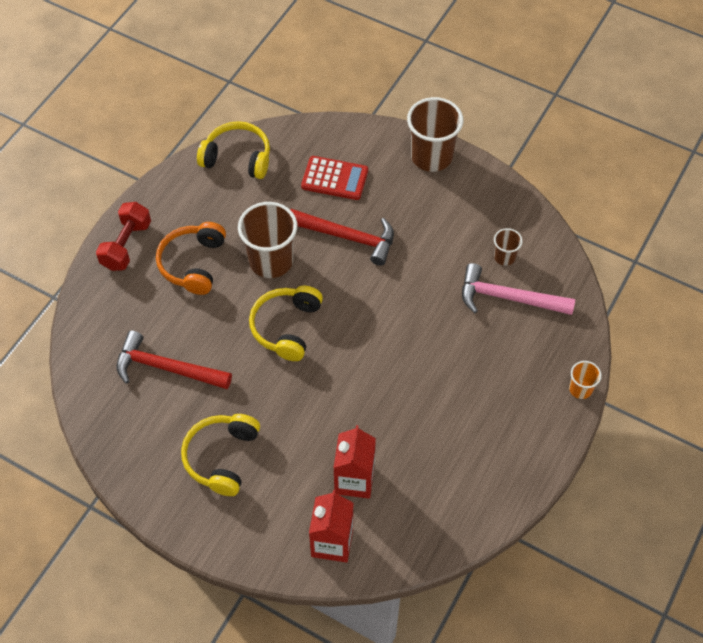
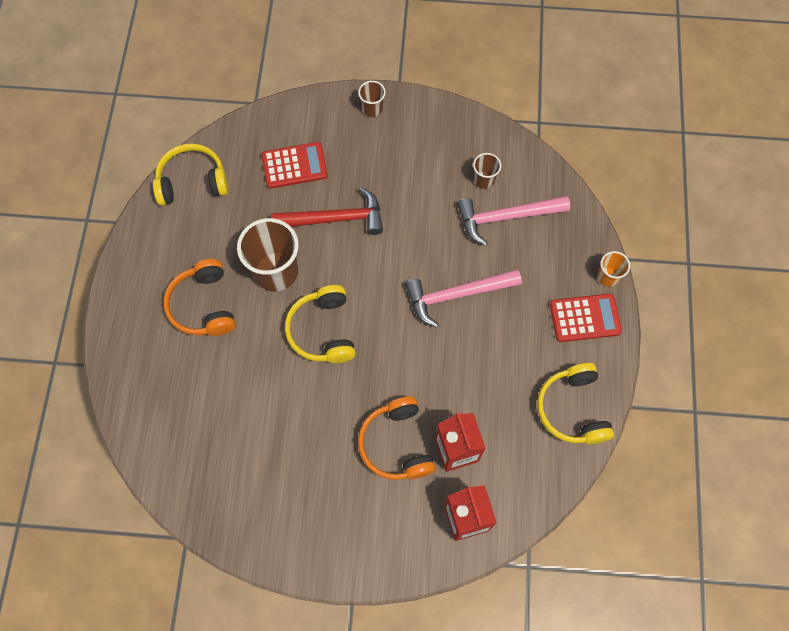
camera: 25 degrees left, 10 degrees up
red dumbbell [96,202,151,271] -> none
red hammer [117,330,232,389] -> none
yellow headphones [181,414,260,496] -> yellow headphones moved to [537,363,614,444]
brown cup [407,97,463,172] -> brown cup [358,81,386,117], size x0.50
none -> orange headphones [358,396,436,480]
none -> pink hammer [405,269,522,328]
none -> red calculator [550,294,622,342]

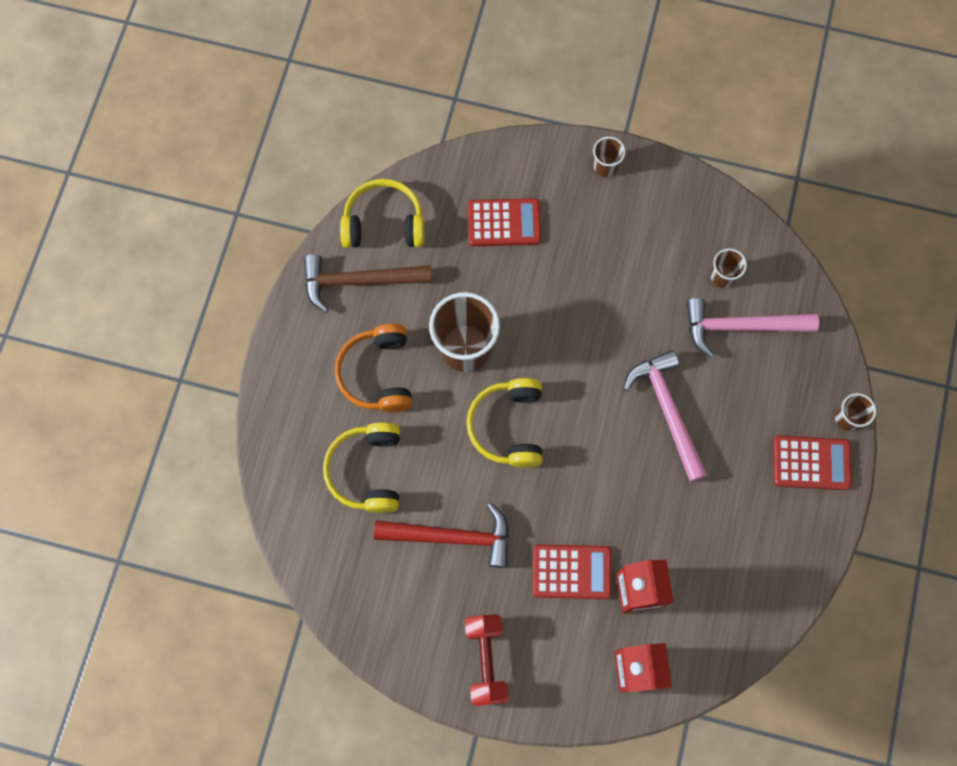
camera: 10 degrees right, 5 degrees up
red hammer [271,187,383,235] -> red hammer moved to [374,503,509,568]
orange headphones [358,396,436,480] -> red calculator [533,544,611,599]
pink hammer [405,269,522,328] -> pink hammer turned 75 degrees clockwise [623,350,707,482]
yellow headphones [537,363,614,444] -> yellow headphones moved to [323,422,400,513]
orange cup [597,251,630,287] -> brown cup [835,393,876,431]
none -> brown hammer [304,254,432,313]
none -> red dumbbell [465,614,509,706]

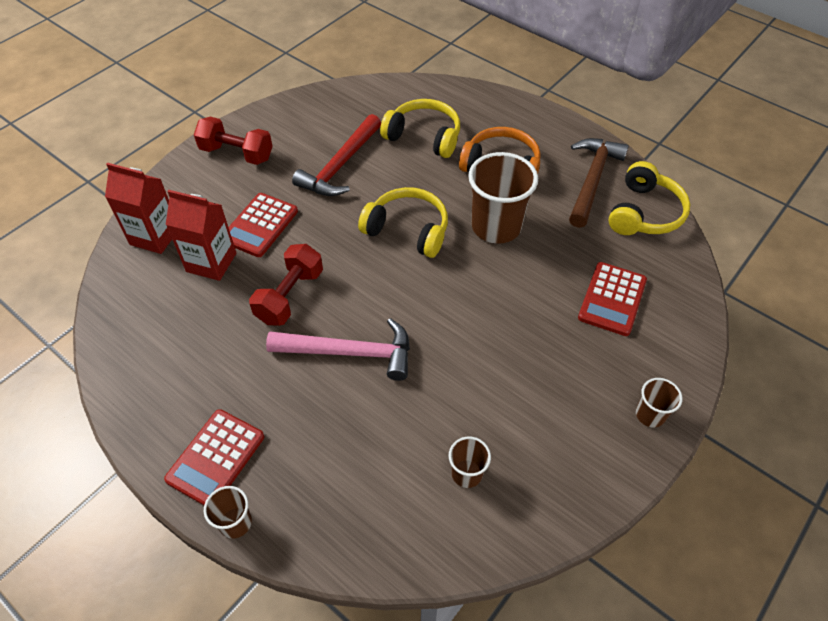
camera: 115 degrees right, 20 degrees down
pink hammer [686,298,819,358] -> none
none -> red dumbbell [249,244,323,326]

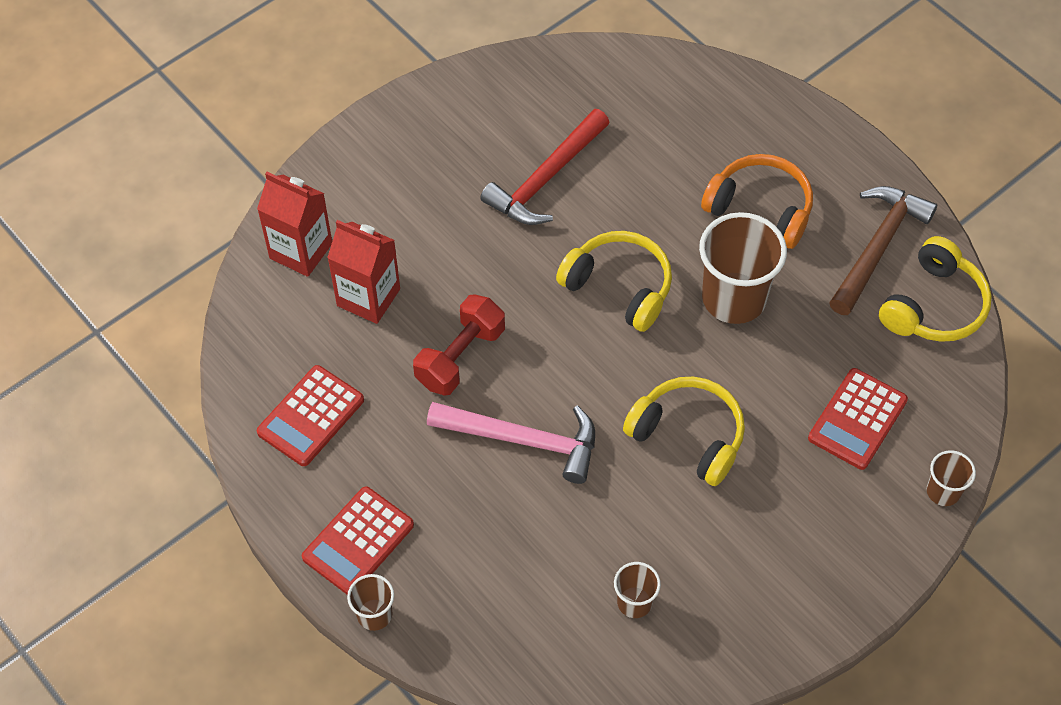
camera: 10 degrees right, 5 degrees up
red dumbbell [194,117,273,165] -> none
red calculator [228,193,298,257] -> red calculator moved to [257,365,364,466]
yellow headphones [380,99,460,158] -> yellow headphones moved to [623,377,745,486]
brown cup [636,378,682,428] -> brown cup moved to [927,450,976,506]

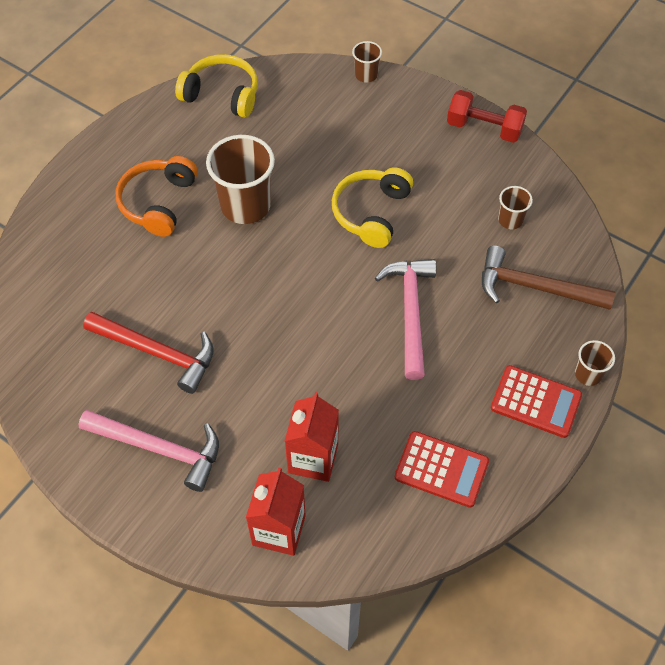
camera: 105 degrees left, 0 degrees up
red dumbbell [413,294,505,396] -> red dumbbell moved to [447,90,527,143]
yellow headphones [556,231,672,332] -> none
red calculator [808,368,908,470] -> none
brown hammer [829,186,937,315] -> brown hammer moved to [482,246,615,310]
none -> pink hammer [79,410,219,492]

